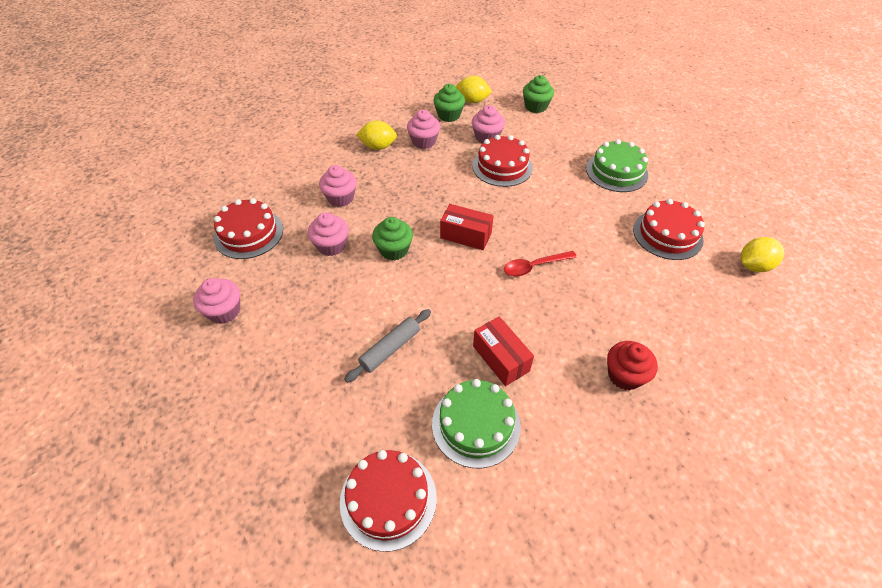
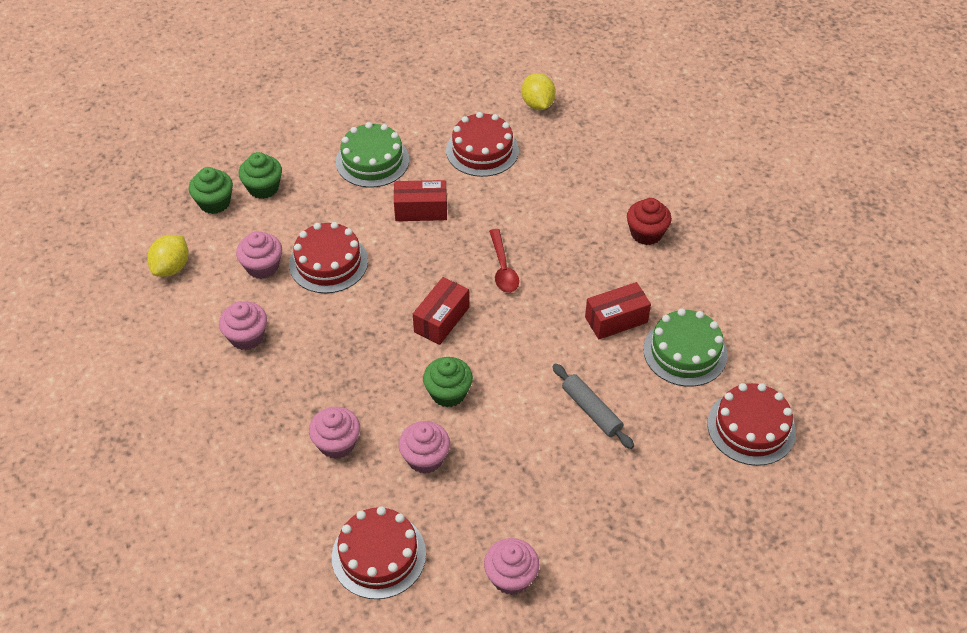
camera: 80 degrees left, 0 degrees up
yellow lemon [356,120,397,150] -> none
green cupcake [433,84,465,122] -> green cupcake moved to [239,152,282,199]
none -> red box [394,180,447,221]

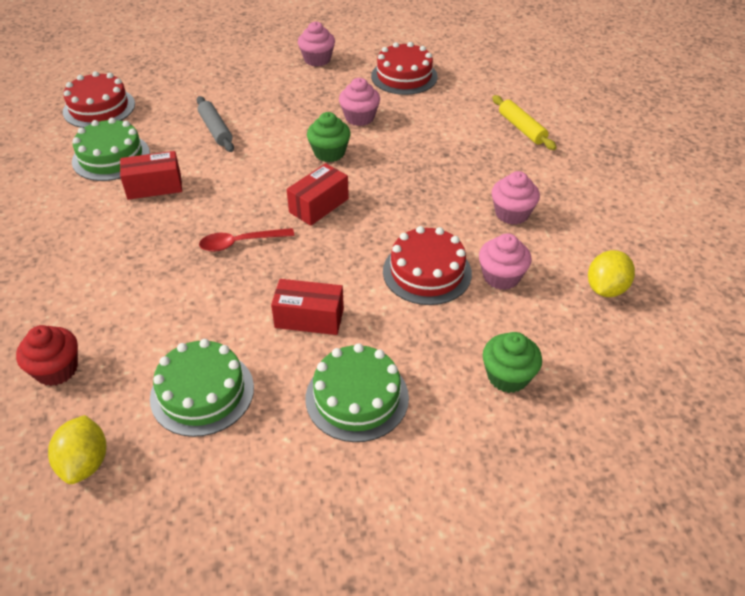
camera: 170 degrees left, 5 degrees down
green cupcake [189,167,233,214] -> none
pink cupcake [309,407,360,459] -> none
red cake [446,112,519,177] -> green cake [150,339,254,437]
red spoon [489,229,519,293] -> red spoon turned 105 degrees counterclockwise [199,228,295,252]
red cupcake [627,198,672,245] -> red cupcake moved to [16,325,78,386]
none -> yellow rolling pin [492,95,557,150]

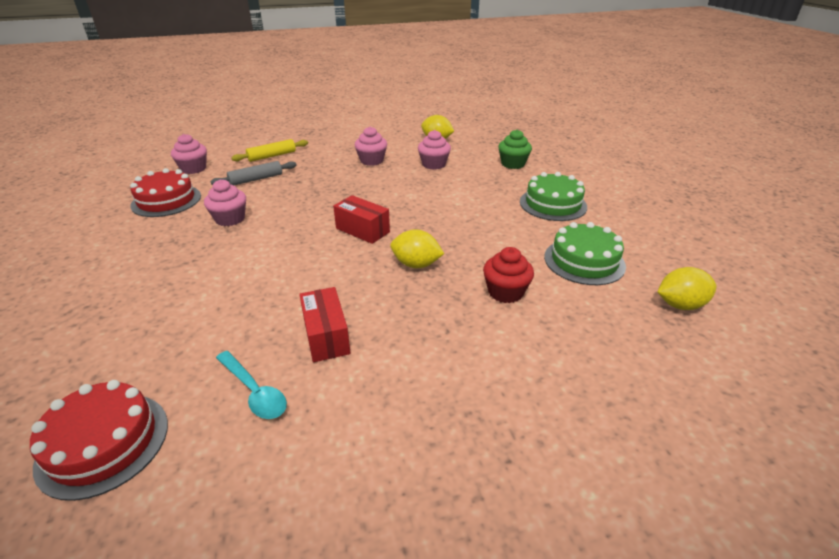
camera: 95 degrees left, 10 degrees down
red cupcake [16,325,78,386] -> red cupcake moved to [483,247,534,303]
green cake [72,118,150,181] -> turquoise spoon [216,351,287,419]
grey rolling pin [197,96,234,152] -> grey rolling pin moved to [210,161,296,186]
red spoon [199,228,295,252] -> yellow lemon [390,229,444,268]
red box [271,279,344,335] -> none
pink cupcake [298,22,335,66] -> pink cupcake moved to [171,134,207,174]
green cupcake [307,112,351,162] -> none
red cake [383,226,472,305] -> none

